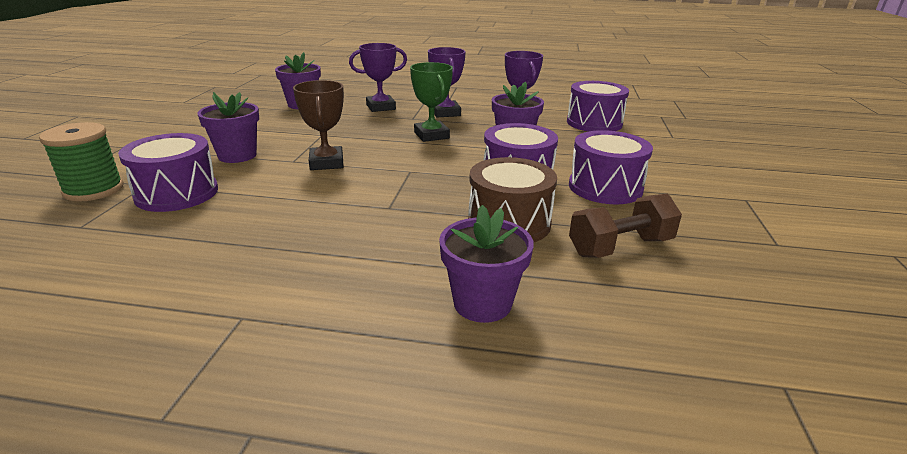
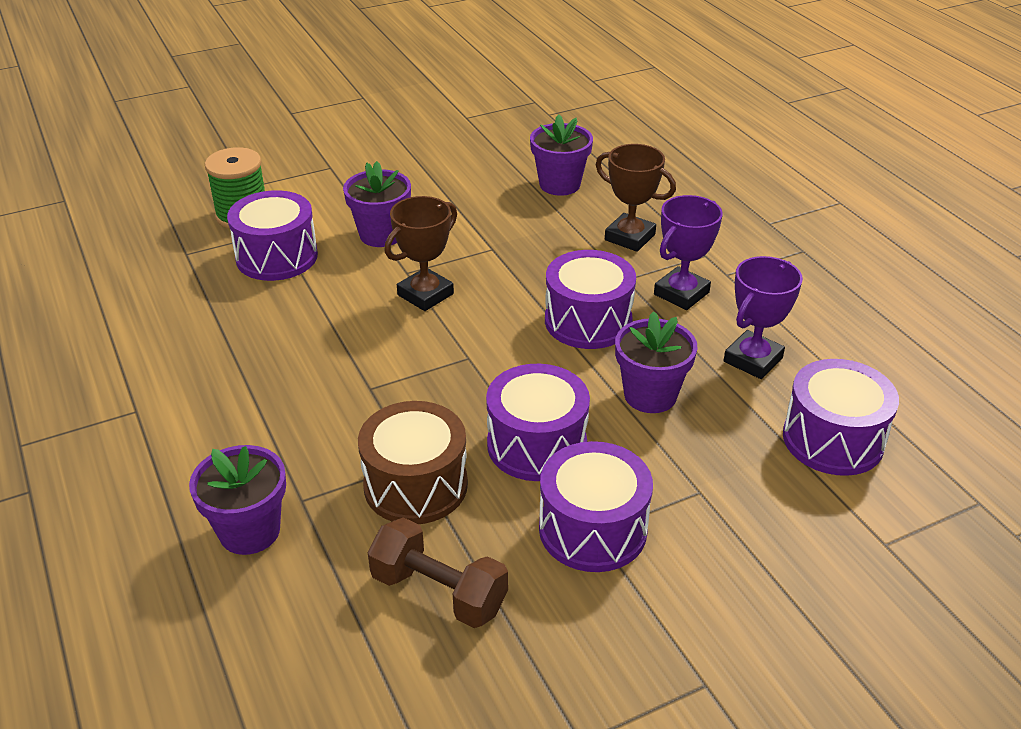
camera: 55 degrees right, 10 degrees up
purple trophy [349,43,407,112] -> brown trophy [596,144,676,252]
green trophy [410,62,453,142] -> purple drum [545,250,636,349]

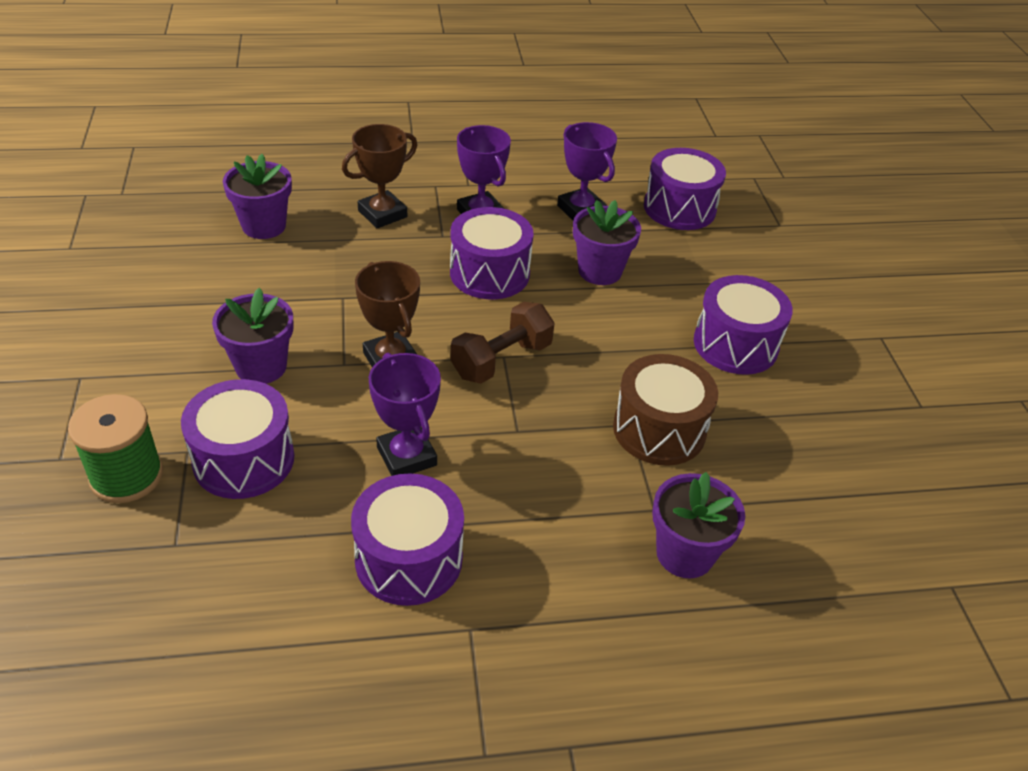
camera: 75 degrees left, 5 degrees up
brown dumbbell [368,517,508,628] -> brown dumbbell moved to [451,302,555,384]
purple drum [486,364,590,481] -> purple drum moved to [351,473,464,606]
none -> purple trophy [369,353,441,476]

